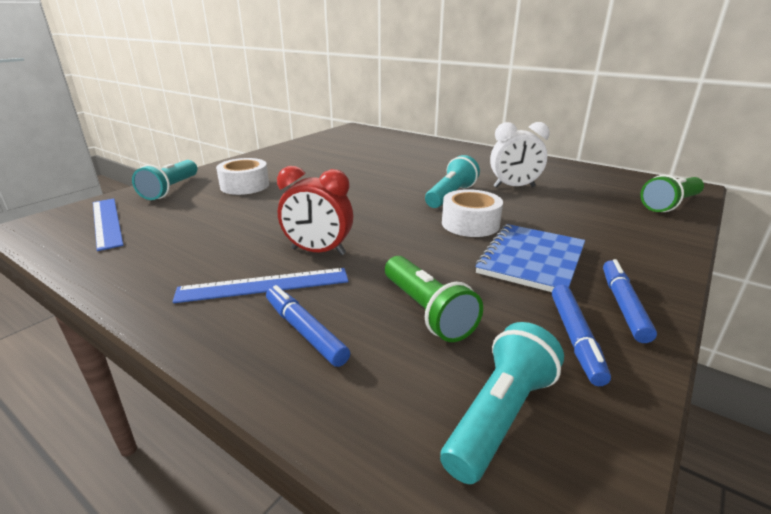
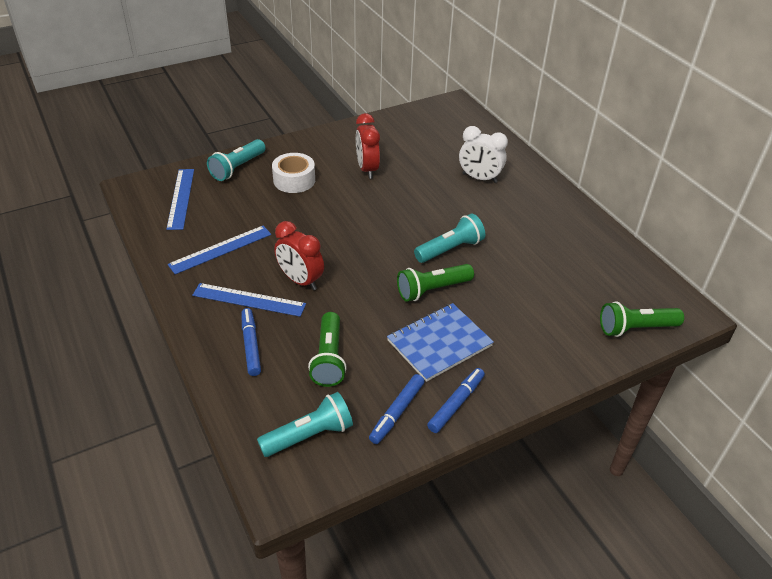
camera: 25 degrees right, 15 degrees up
white tape [442,189,503,237] -> green flashlight [397,264,474,302]
white clock [490,122,550,188] -> white clock moved to [459,126,508,183]
none -> blue ruler [168,226,271,274]
none -> red clock [356,113,380,179]

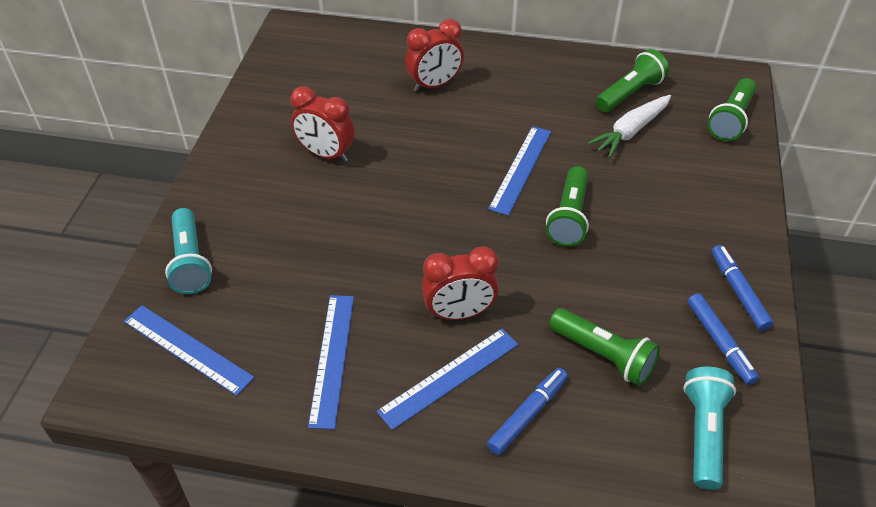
camera: 50 degrees left, 5 degrees up
blue marker [242,308,261,376] -> blue marker turned 105 degrees clockwise [487,368,568,455]
white tape [272,153,315,193] -> none
blue notebook [387,303,494,382] -> none
turquoise flashlight [414,213,485,263] -> blue ruler [488,126,551,216]
white clock [459,126,508,183] -> red clock [405,19,464,92]
none -> white carrot [587,95,671,158]
none -> green flashlight [596,49,669,112]

